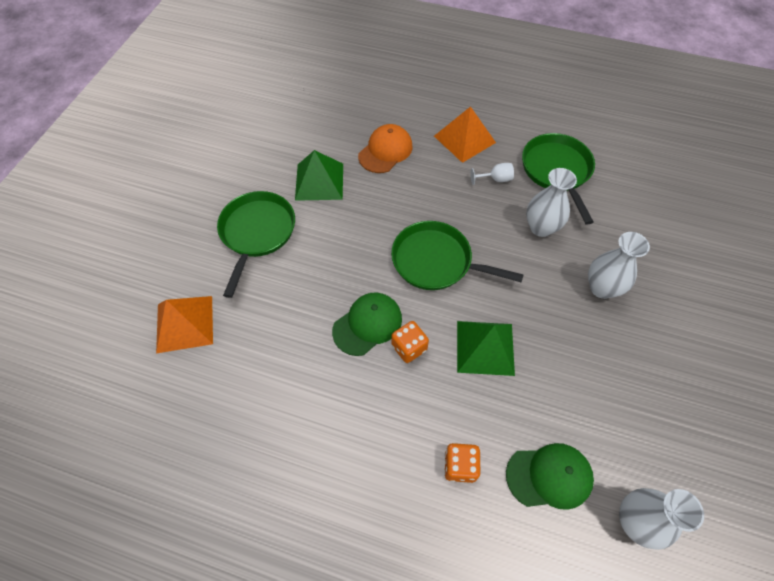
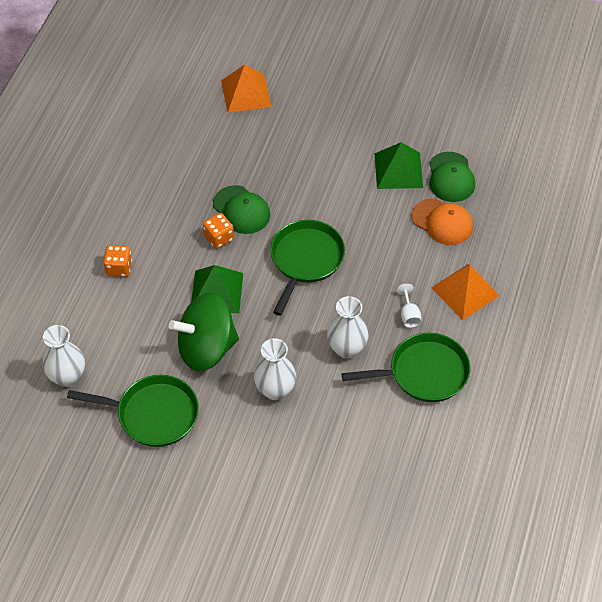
camera: 90 degrees right, 5 degrees down
green pan [217,191,295,298] -> green pan moved to [67,375,199,447]
green cap [506,443,594,510] -> green cap moved to [429,152,475,202]
none -> green spinning top [169,293,239,371]

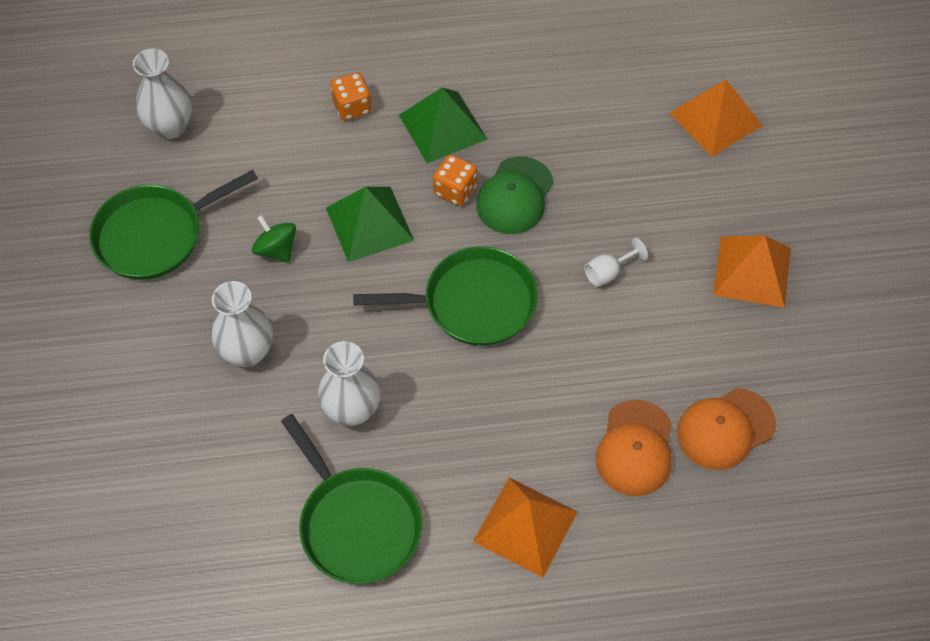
camera: 65 degrees right, 5 degrees up
green pan [67,375,199,447] -> green pan turned 75 degrees clockwise [89,170,258,280]
green spinning top [169,293,239,371] -> green spinning top [252,215,296,263], size x0.46
green pyramid [374,142,423,189] -> green pyramid moved to [399,87,487,164]
white goblet [396,284,421,328] -> white goblet moved to [584,238,648,287]
green cap [429,152,475,202] -> orange cap [677,388,776,470]
none -> orange pyramid [713,236,791,308]

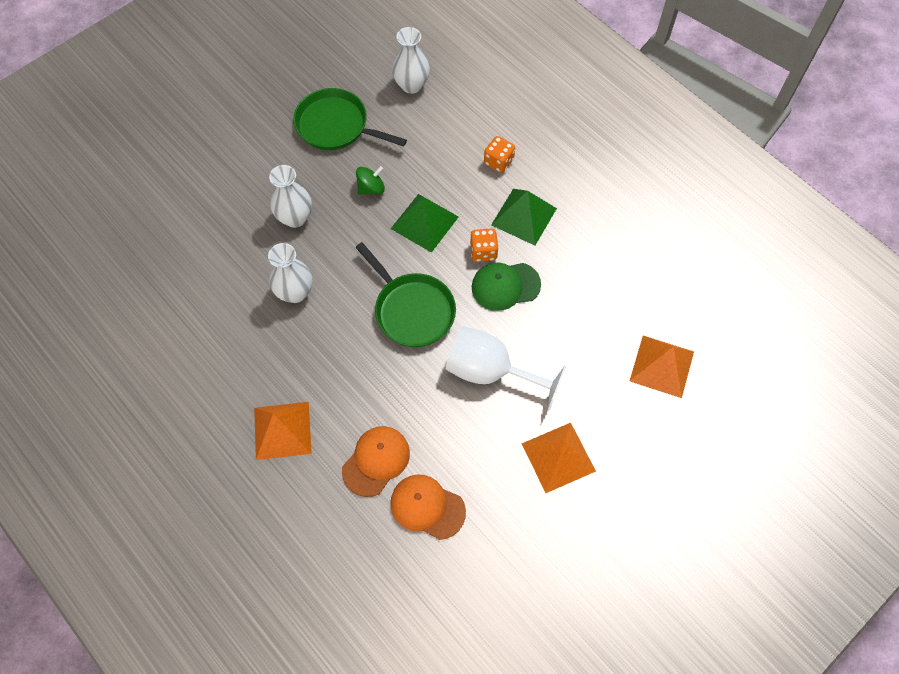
camera: 55 degrees right, 5 degrees up
green spinning top [252,215,296,263] -> green spinning top turned 45 degrees clockwise [356,166,385,194]
green pan [281,414,422,584] -> none
white goblet [584,238,648,287] -> white goblet [446,326,567,410], size x2.40
orange cap [596,400,672,496] -> orange cap turned 150 degrees clockwise [342,426,410,497]

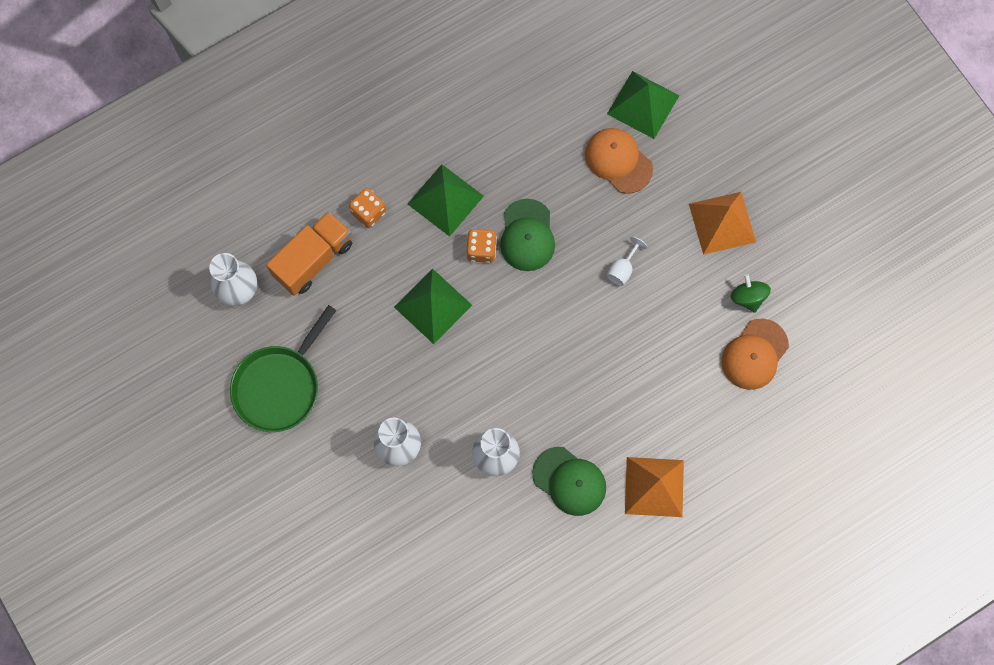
camera: 80 degrees left, 10 degrees up
orange cap [342,426,410,497] -> orange cap moved to [585,128,653,194]
green pan [355,242,456,347] -> none
green spinning top [356,166,385,194] -> green spinning top moved to [731,274,771,313]
white goblet [446,326,567,410] -> white goblet [606,237,647,286], size x0.42
orange pyramid [630,335,694,398] -> green pyramid [607,71,679,139]
none -> orange truck [266,211,352,296]
none -> green cap [532,447,606,516]

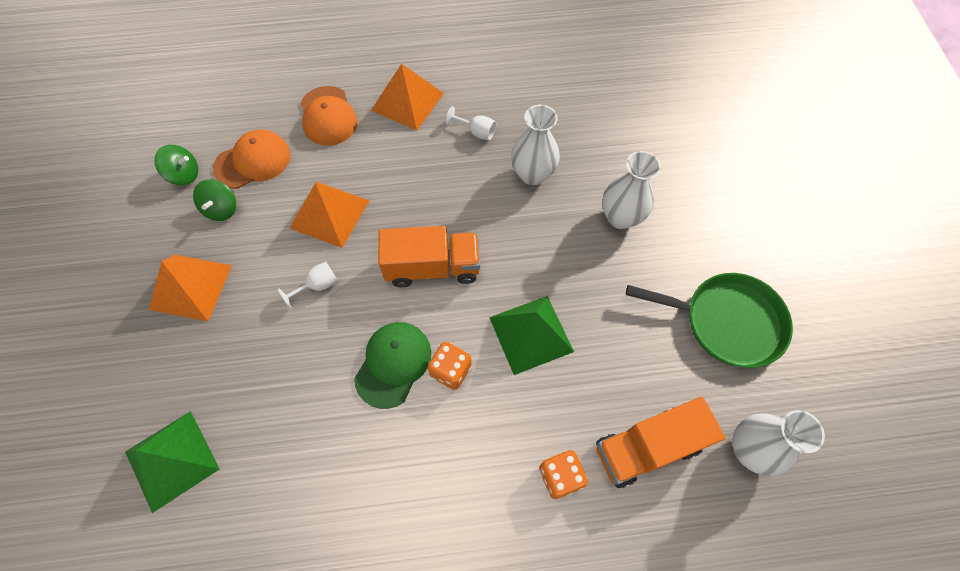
camera: 155 degrees left, 10 degrees down
green pan [230,305,337,432] -> green pan turned 45 degrees clockwise [626,273,793,368]
green pyramid [408,164,484,237] -> none
green cap [532,447,606,516] -> white goblet [446,106,496,141]
orange cap [585,128,653,194] -> orange cap moved to [300,86,358,146]
none -> green spinning top [155,145,198,185]
none -> orange pyramid [290,182,369,248]
none -> orange truck [378,226,480,287]

